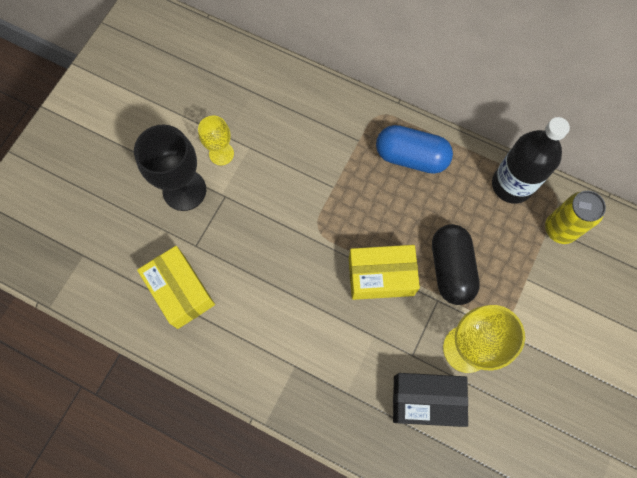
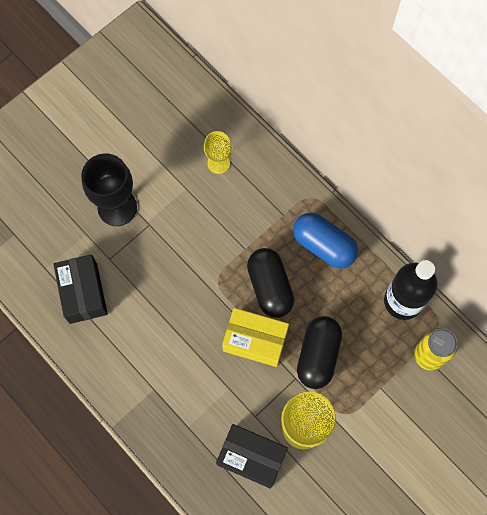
camera: 20 degrees right, 0 degrees up
yellow box [137,246,215,329] -> black box [53,254,108,324]
yellow goblet [198,115,234,165] -> yellow goblet moved to [204,131,231,174]
none -> black capsule [247,248,294,318]

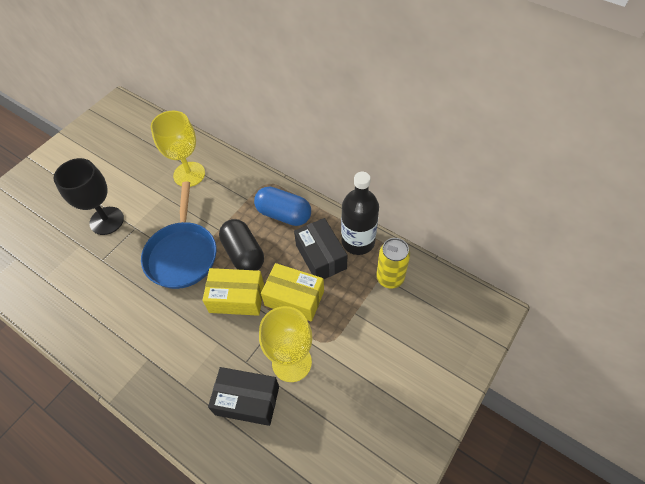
camera: 10 degrees left, 15 degrees down
black box [53,254,108,324] -> black box moved to [294,218,347,279]
yellow goblet [204,131,231,174] -> yellow goblet [151,111,205,187], size x1.71
black capsule [297,316,342,389] -> yellow box [261,263,324,322]
none -> blue pan [141,182,217,289]

